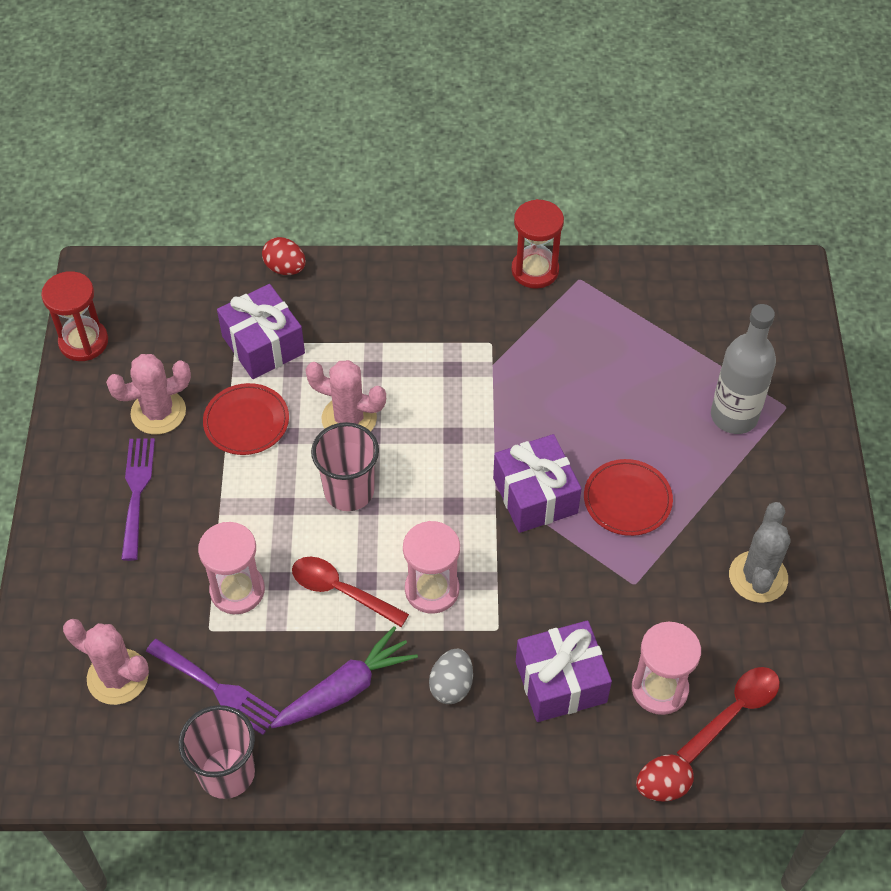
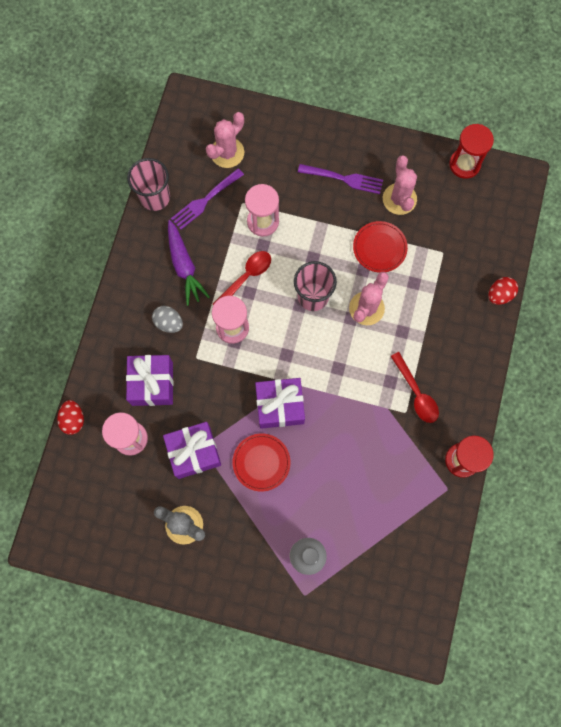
camera: 105 degrees right, 20 degrees up
purple gift [217,284,305,379] -> purple gift moved to [163,422,221,479]
red spoon [676,667,780,764] -> red spoon moved to [391,352,439,423]

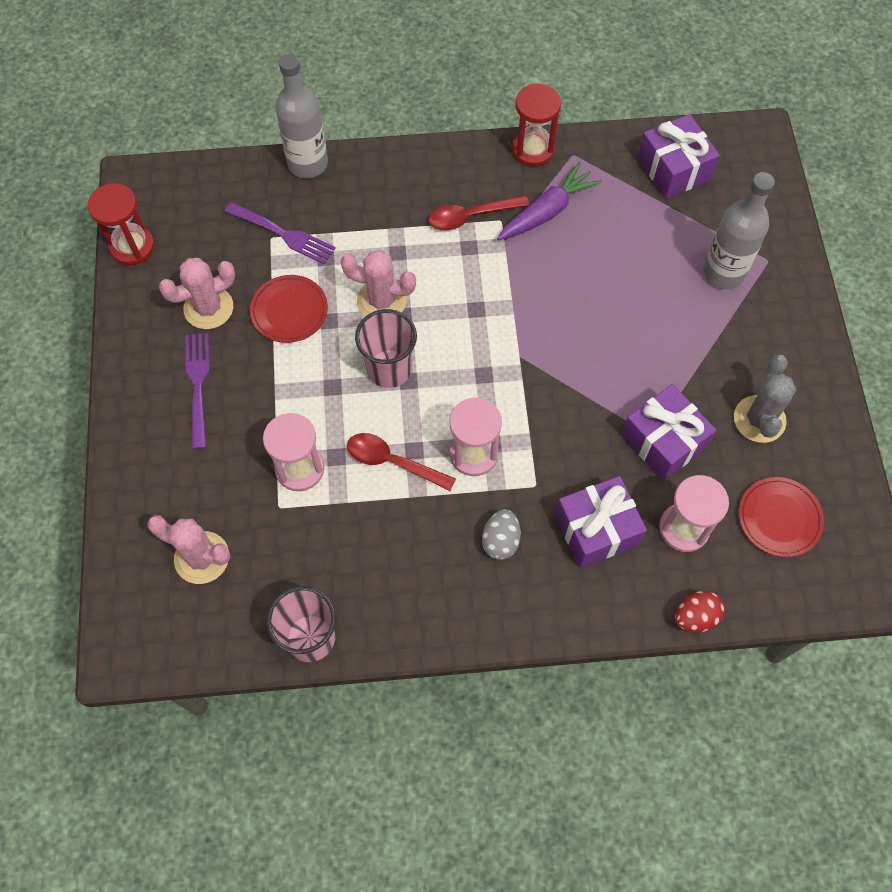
camera: 110 degrees left, 10 degrees down
purple carrot [168,220,210,306] -> purple carrot moved to [497,162,602,240]
purple fork [171,168,244,230] -> purple fork moved to [225,202,336,264]
red plate [233,433,290,492] -> red plate moved to [739,477,824,557]
purple gift [255,378,305,429] -> purple gift moved to [637,114,720,199]
red spoon [391,352,439,423] -> red spoon turned 150 degrees counterclockwise [429,195,529,231]
red egg [488,277,518,305] -> grey bottle [275,54,328,178]

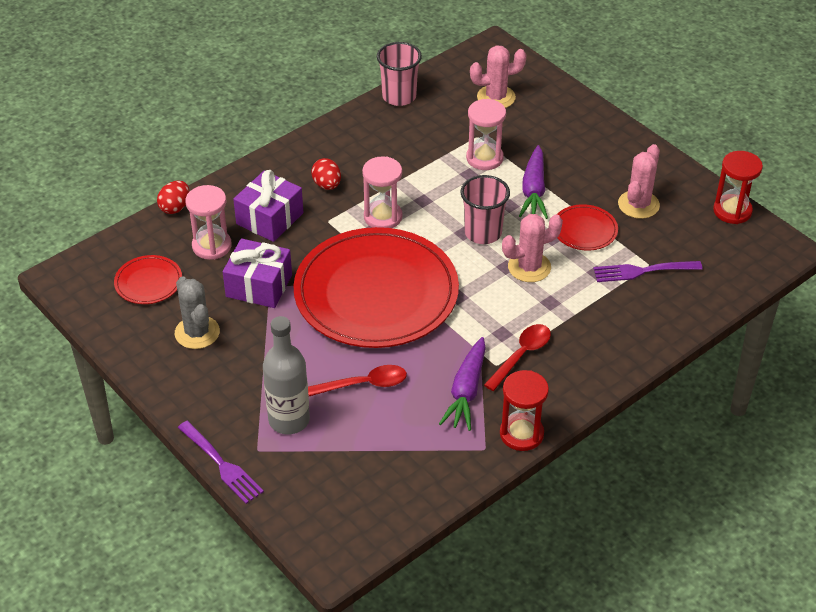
camera: 145 degrees right, 20 degrees down
purple fork [185,333,210,449] -> purple fork moved to [178,421,264,504]
grey bottle [275,54,328,178] -> none
red spoon [347,433,456,491] -> red spoon moved to [308,365,407,396]
grey egg [482,509,521,560] -> red egg [311,158,341,190]
purple gift [637,114,720,199] -> none
none -> red plate [293,227,459,348]
none -> purple carrot [519,145,548,219]

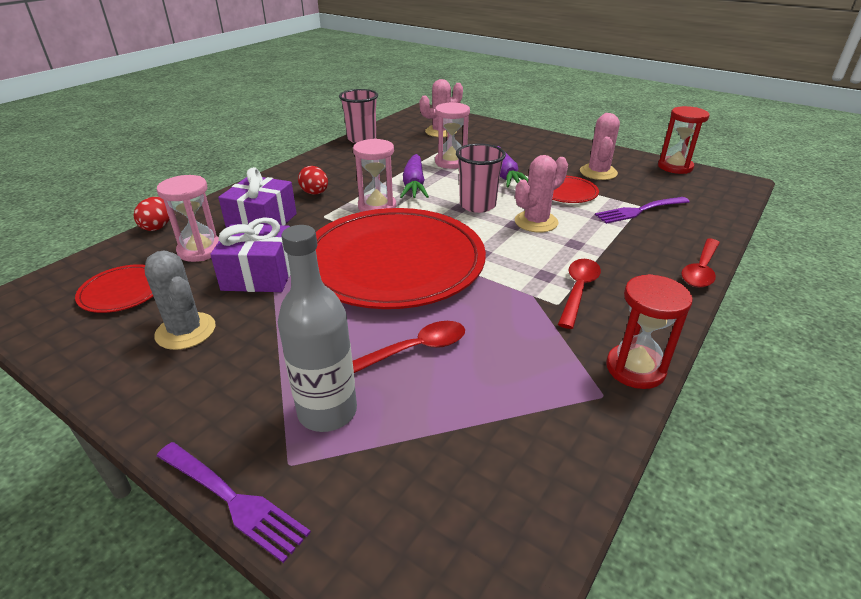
camera: 15 degrees left, 10 degrees down
purple carrot [439,337,486,431] -> purple carrot moved to [400,154,429,198]
none -> red spoon [681,238,720,288]

